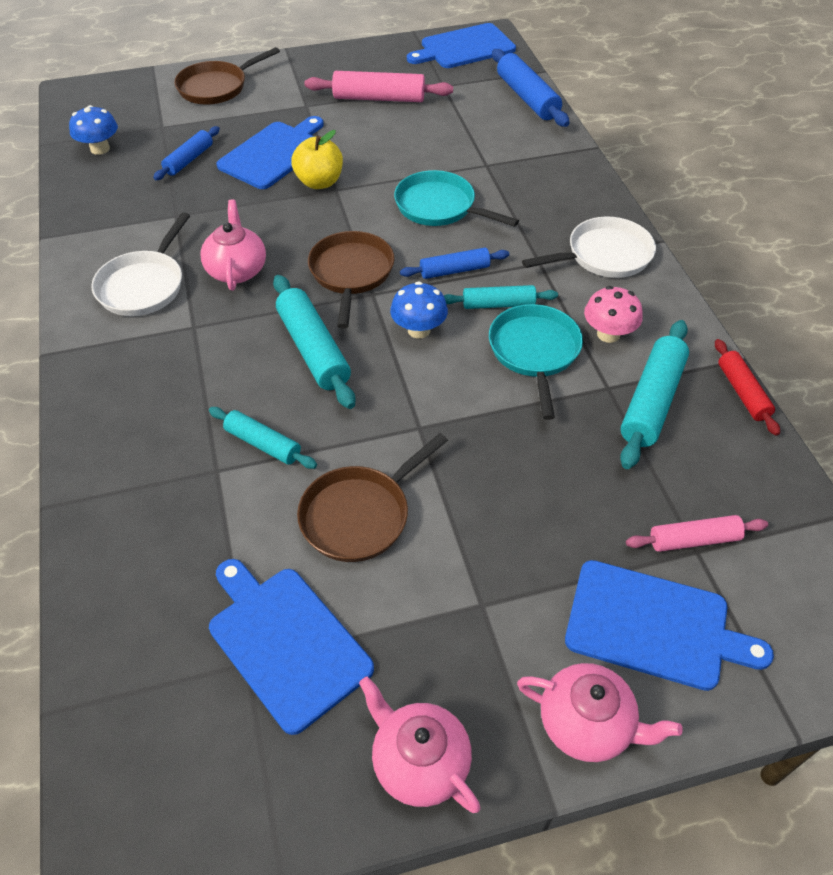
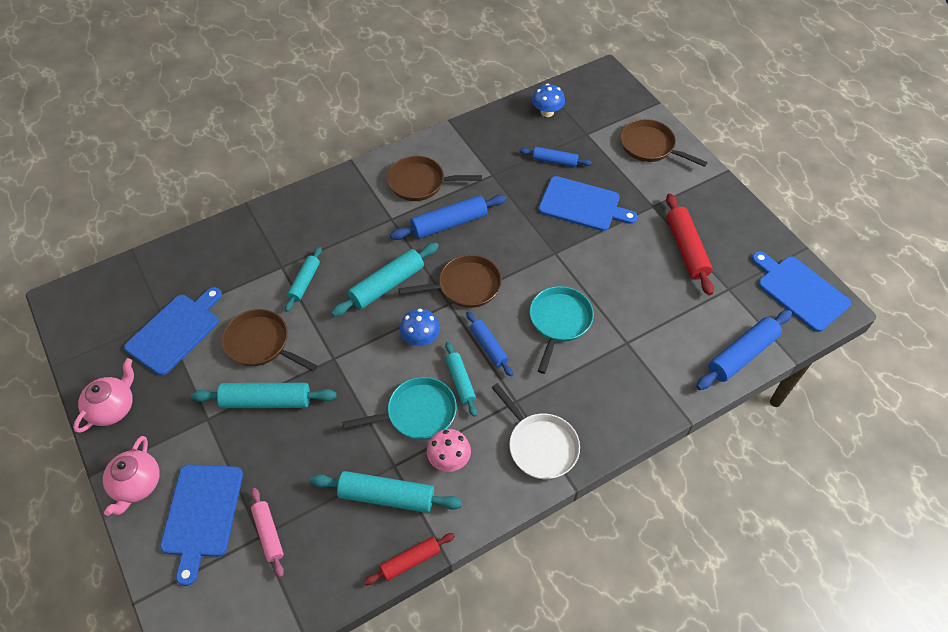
camera: 75 degrees right, 5 degrees up
white pan [91,212,190,316] -> brown pan [387,156,482,201]
pink teapot [200,200,266,291] -> blue rolling pin [390,195,507,240]
yellow apple [291,130,343,189] -> none
pink rolling pin [305,71,453,102] -> red rolling pin [666,193,714,295]
none -> turquoise rolling pin [191,383,336,408]

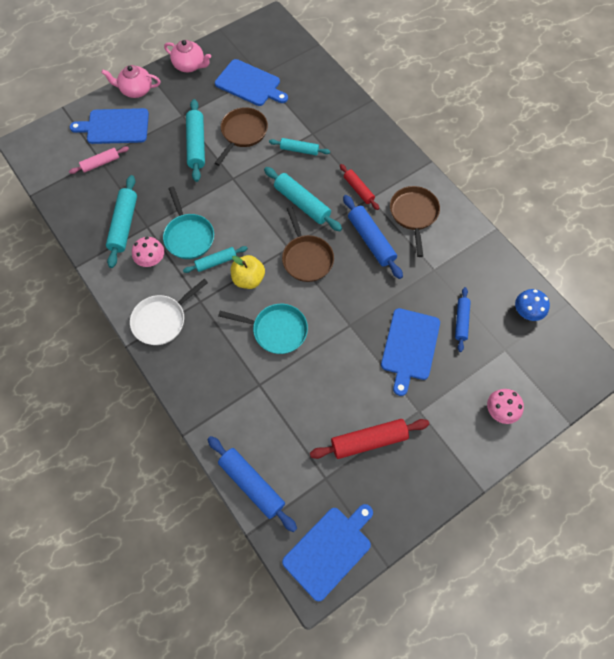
camera: 85 degrees right, 10 degrees up
red rolling pin [364,533,455,585] -> red rolling pin moved to [340,164,379,210]
blue mushroom [400,309,440,346] -> none
blue rolling pin [466,311,513,377] -> yellow apple [231,255,265,289]
brown pan [620,119,708,167] -> pink mushroom [487,389,524,424]

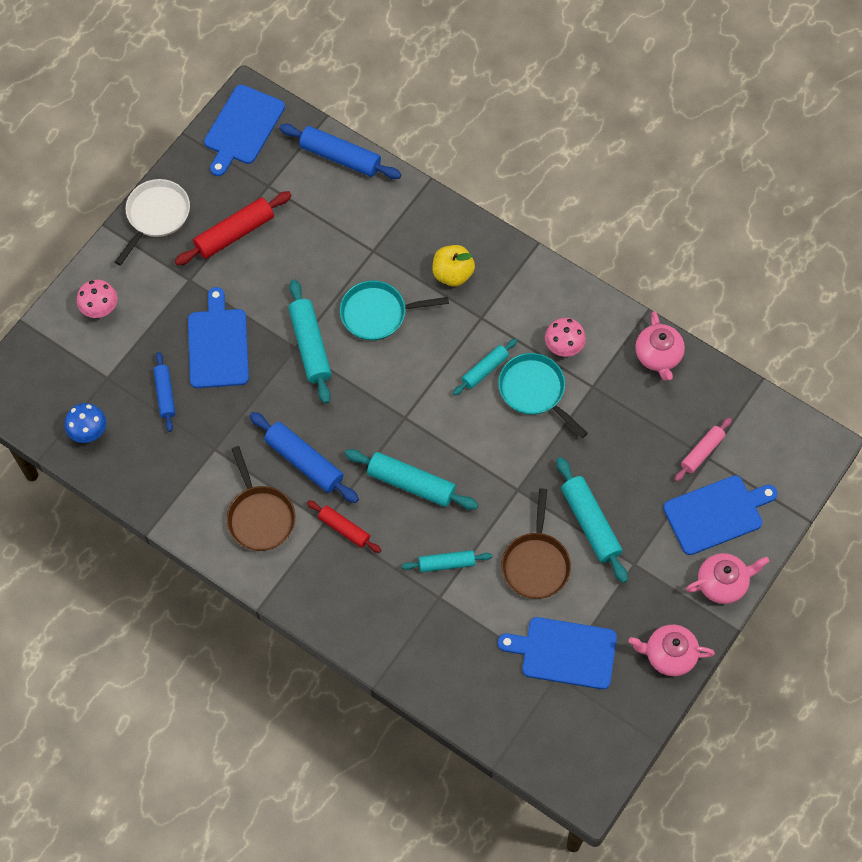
camera: 160 degrees right, 0 degrees up
turquoise rolling pin [106,175,137,268] -> turquoise rolling pin moved to [288,280,332,404]
white pan [130,279,208,345] -> white pan moved to [115,179,190,266]
yellow apple [231,255,265,289] -> yellow apple moved to [432,245,475,287]
brown pan [282,207,334,282] -> none
none -> pink teapot [635,311,685,381]

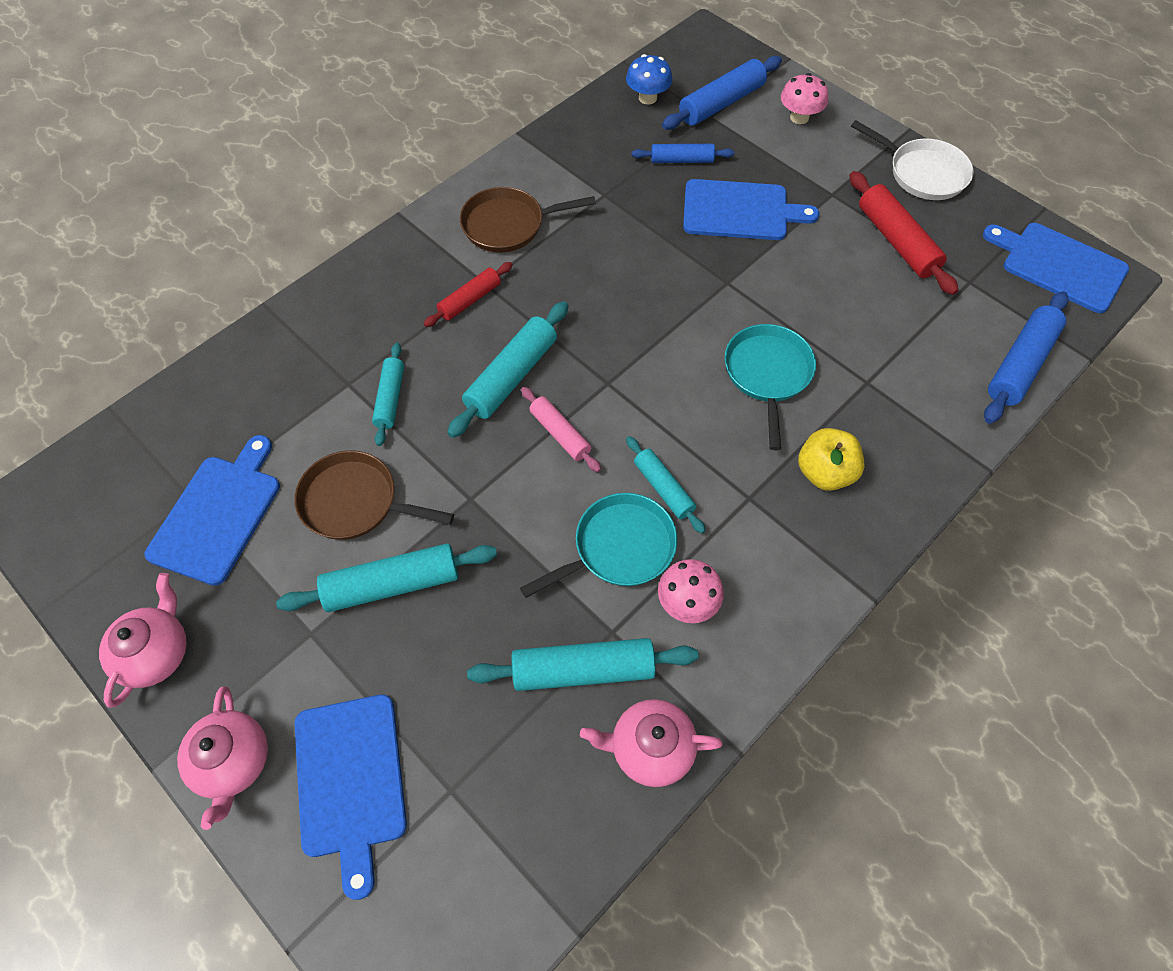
camera: 100 degrees right, 5 degrees down
blue rolling pin [249,412,359,503] -> blue rolling pin moved to [662,56,782,130]
turquoise rolling pin [288,280,332,404] -> turquoise rolling pin moved to [467,638,699,691]
pink rolling pin [674,418,732,482] -> pink rolling pin moved to [521,387,601,472]

